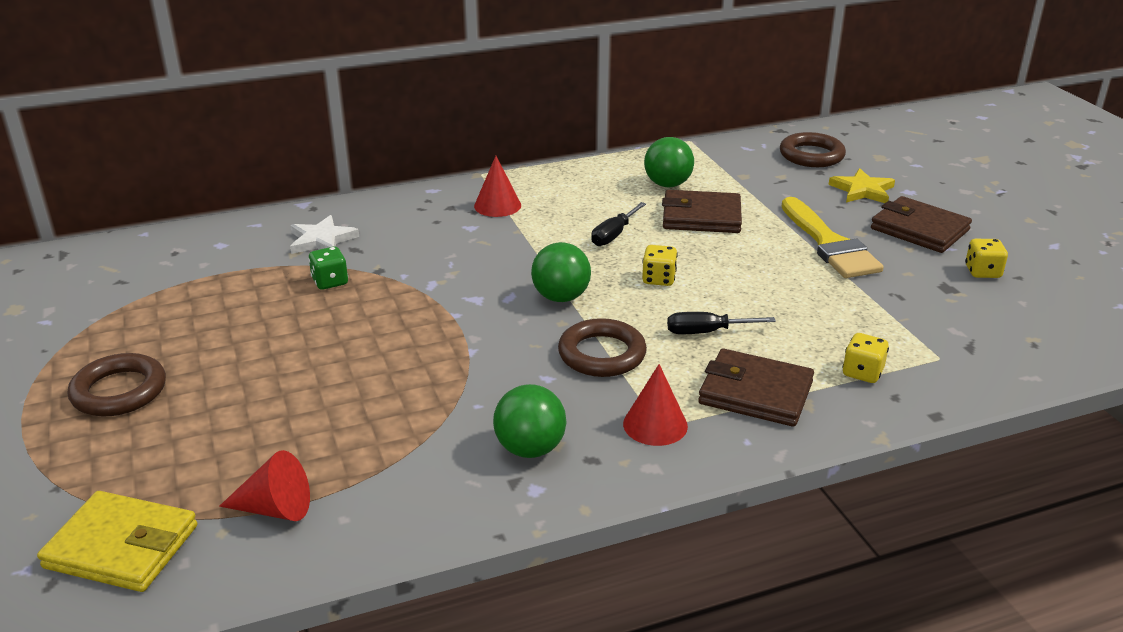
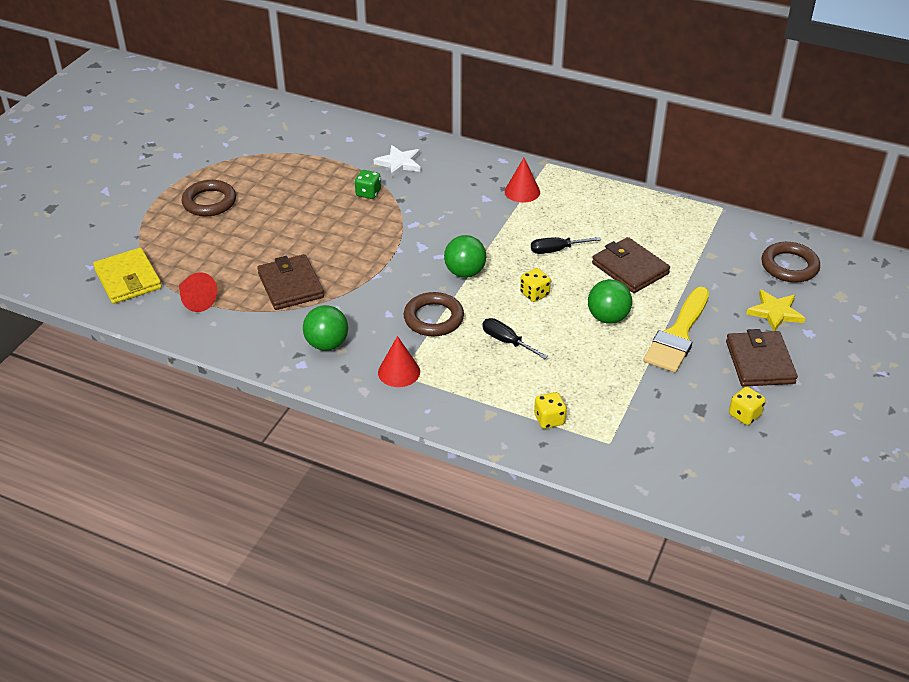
camera: 45 degrees right, 10 degrees up
green ball [644,137,694,187] -> green ball moved to [588,279,632,324]
brown wallet [698,349,814,427] -> brown wallet moved to [257,254,324,310]

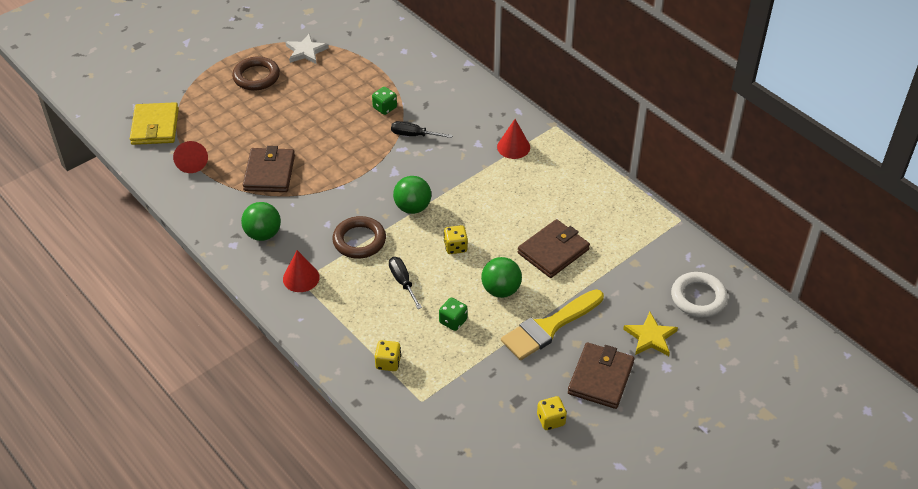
camera: 25 degrees right, 5 degrees up
white star [374,145,421,177] -> white star moved to [286,33,329,64]
black screwdriver [531,237,601,254] -> black screwdriver moved to [391,121,453,138]
brown wallet [592,237,670,293] -> brown wallet turned 60 degrees clockwise [518,219,590,278]
brown ring [761,242,820,283] -> white ring [671,272,728,317]
none -> green dice [439,298,468,331]

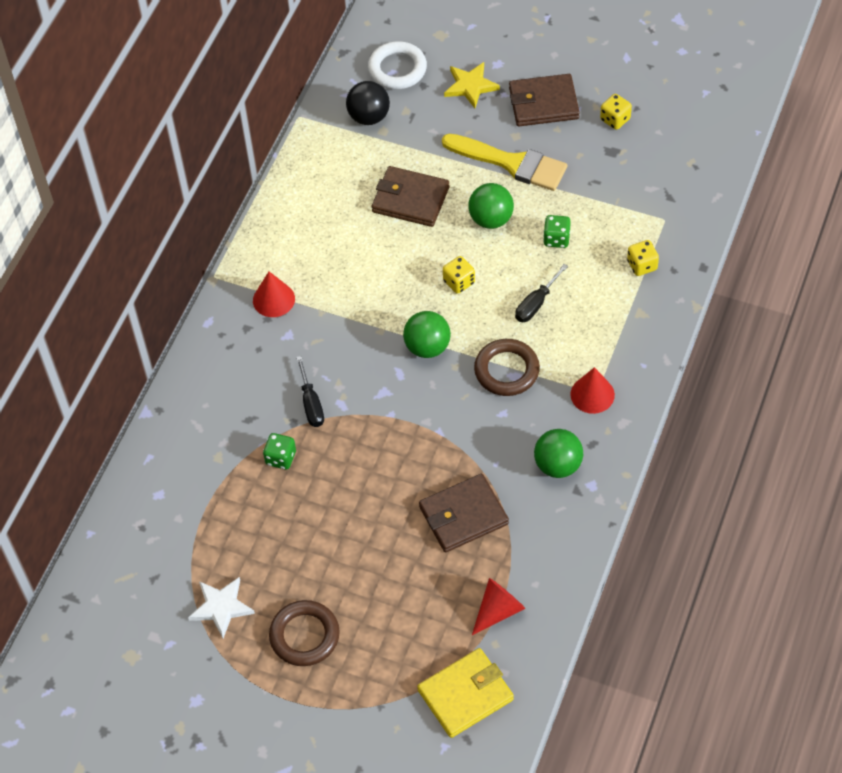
camera: 115 degrees left, 10 degrees up
none -> black ball [346,81,390,125]

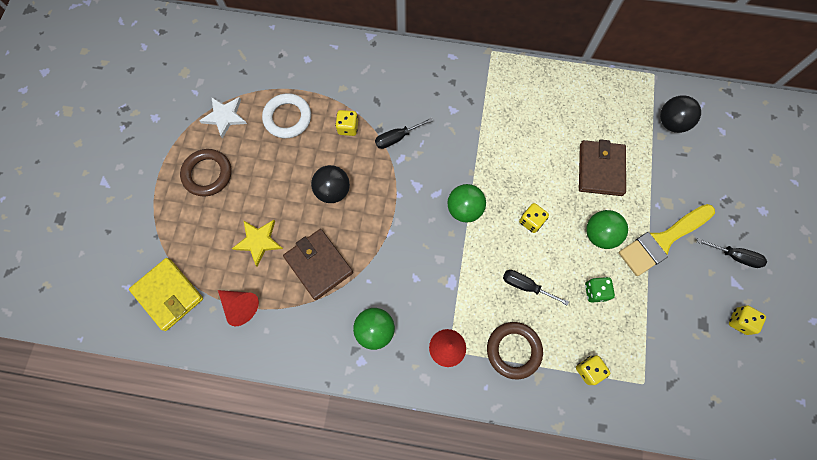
camera: 75 degrees right, 15 degrees up
red cone [253,271,295,317] -> none
green dice [263,433,296,470] -> yellow dice [335,110,358,136]
white ring [368,41,427,89] -> white ring moved to [262,93,311,138]
yellow brush [442,134,567,191] -> yellow brush turned 45 degrees clockwise [619,204,715,276]
yellow star [444,62,500,108] -> yellow star moved to [232,220,283,267]
brown ring [474,339,540,396] -> brown ring moved to [487,322,543,380]
brown wallet [509,74,580,126] -> black screwdriver [697,238,767,268]
none -> black ball [311,165,350,203]

